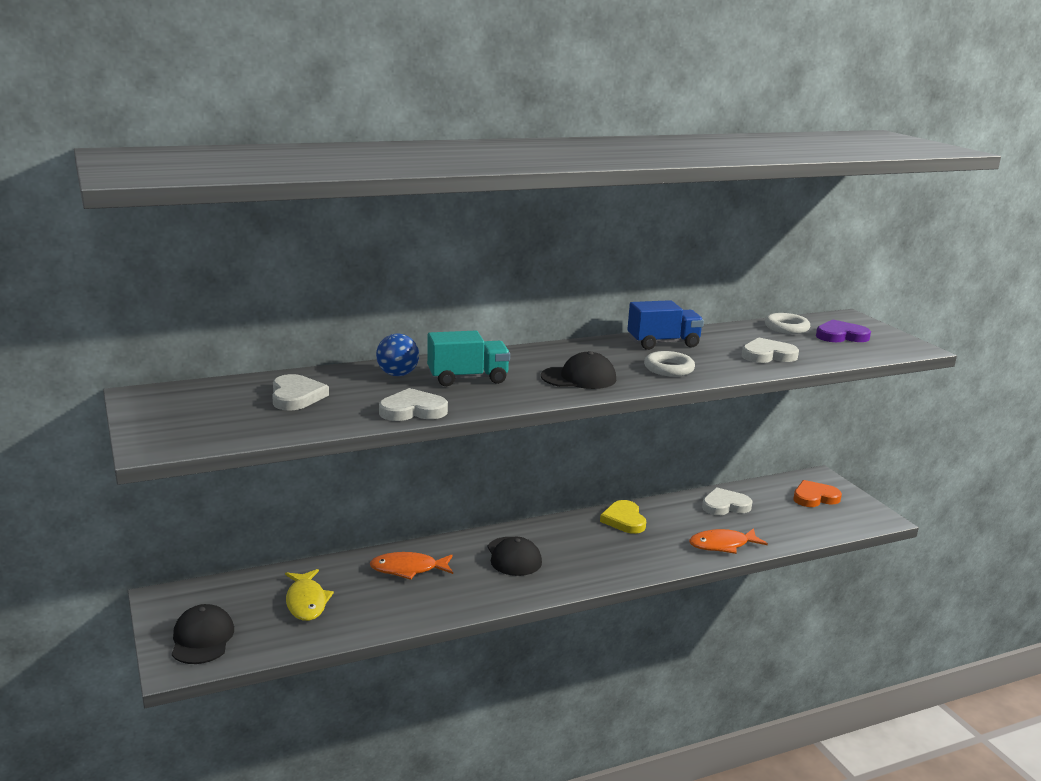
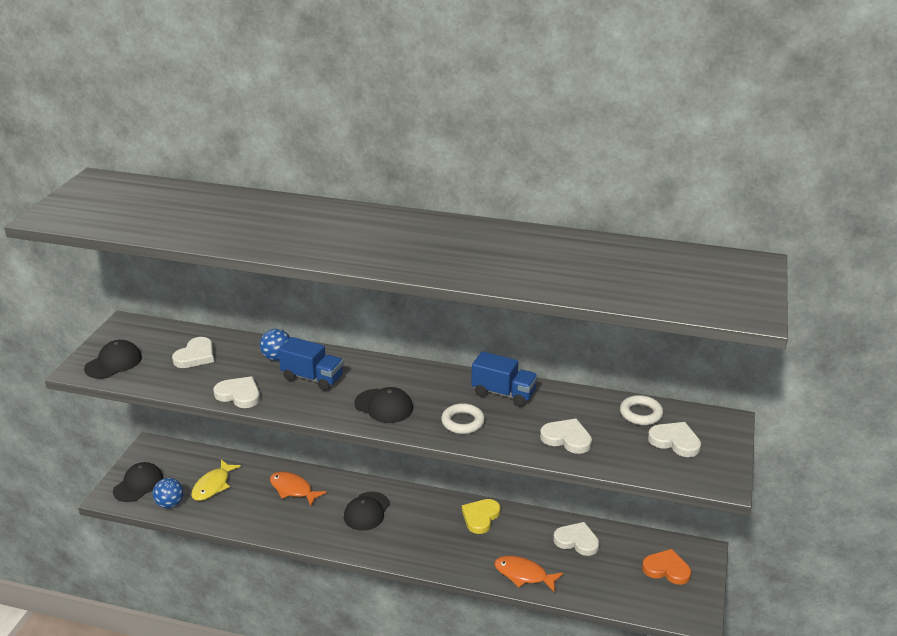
camera: 40 degrees right, 10 degrees up
turquoise truck [427,331,510,386] -> blue truck [278,337,343,391]
purple heart [816,320,871,342] -> white heart [648,422,701,457]
none -> black cap [84,340,142,379]
none -> blue ball [153,478,184,508]

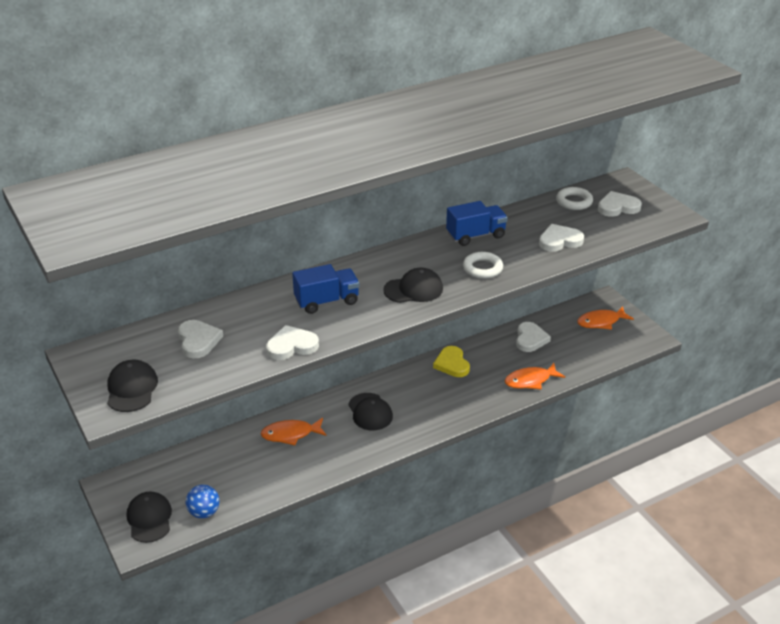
camera: 45 degrees left, 5 degrees up
yellow fish [191,459,241,501] -> none
blue ball [260,329,290,361] -> none
white heart [553,522,599,556] -> white heart turned 120 degrees clockwise [516,322,551,352]
orange heart [642,549,691,585] -> orange fish [577,306,634,330]

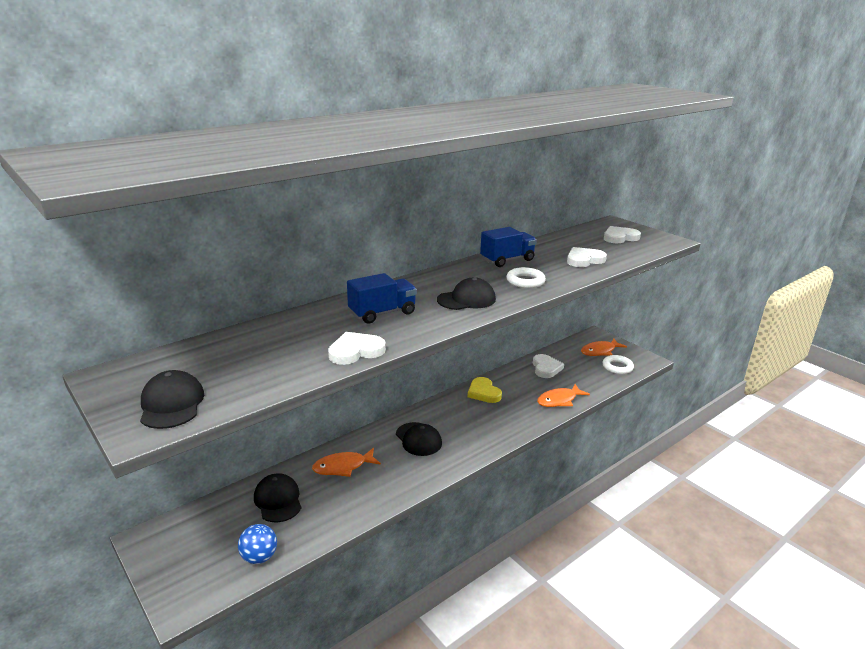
camera: 10 degrees left, 10 degrees down
black cap [127,492,172,543] -> black cap moved to [254,473,301,522]
white heart [178,320,223,358] -> none
white ring [556,187,593,210] -> white ring moved to [602,355,634,374]

